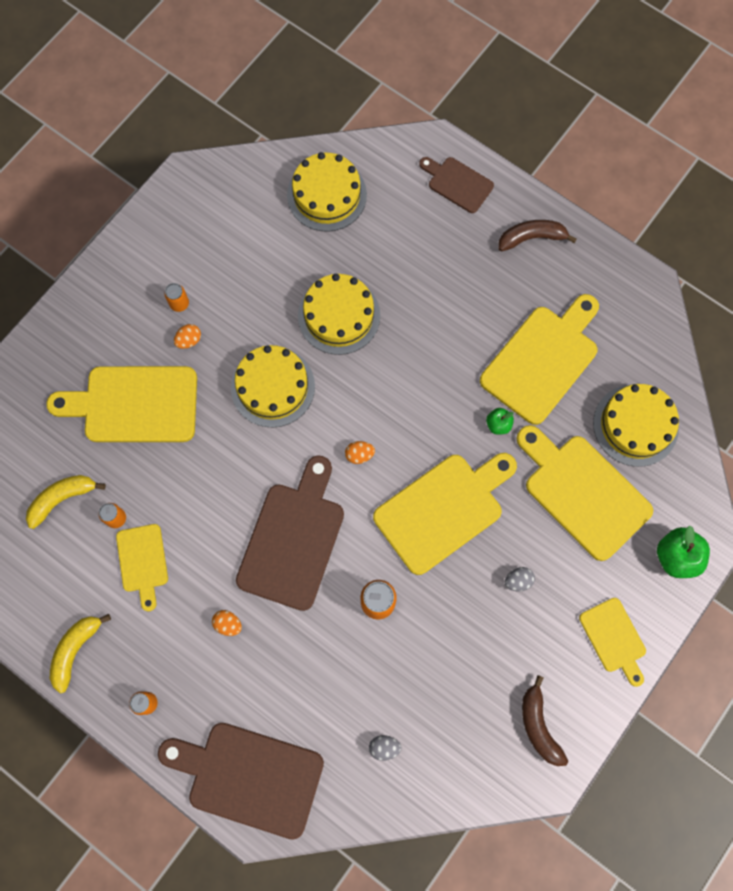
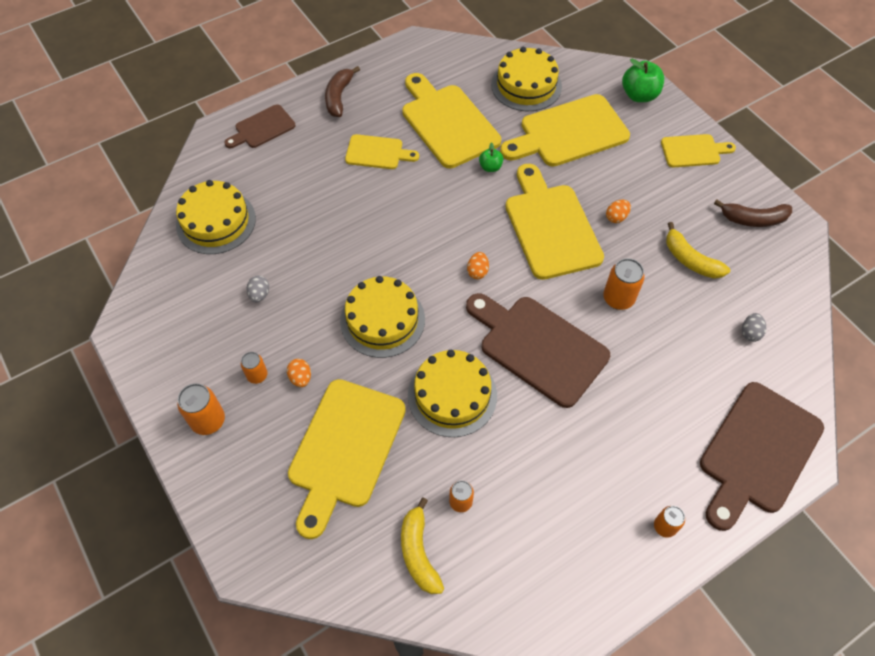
camera: 70 degrees left, 15 degrees down
yellow banana [50,614,111,693] -> yellow banana moved to [666,222,730,279]
yellow cutting board [116,524,168,611] -> yellow cutting board moved to [345,134,419,169]
orange egg [212,610,242,636] -> orange egg moved to [606,200,631,223]
yellow cake [298,274,380,355] -> yellow cake moved to [408,350,497,437]
grey egg [504,567,535,592] -> grey egg moved to [246,275,269,302]
none -> orange can [177,383,225,435]

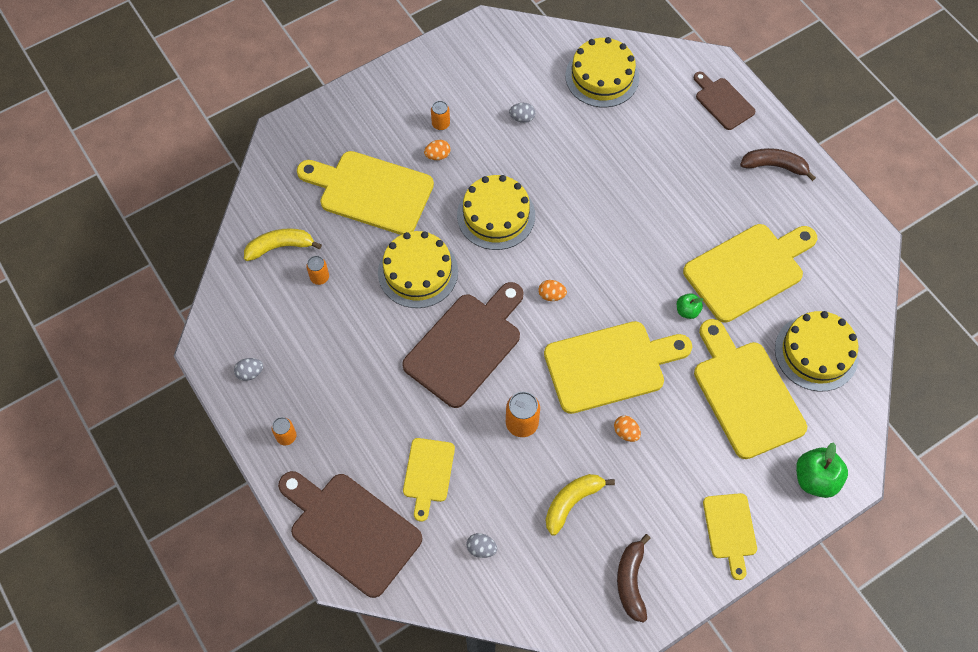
camera: 90 degrees right, 5 degrees up
orange can [177,383,225,435] -> none
yellow cutting board [345,134,419,169] -> yellow cutting board moved to [403,438,455,522]
none -> grey egg [234,358,263,381]

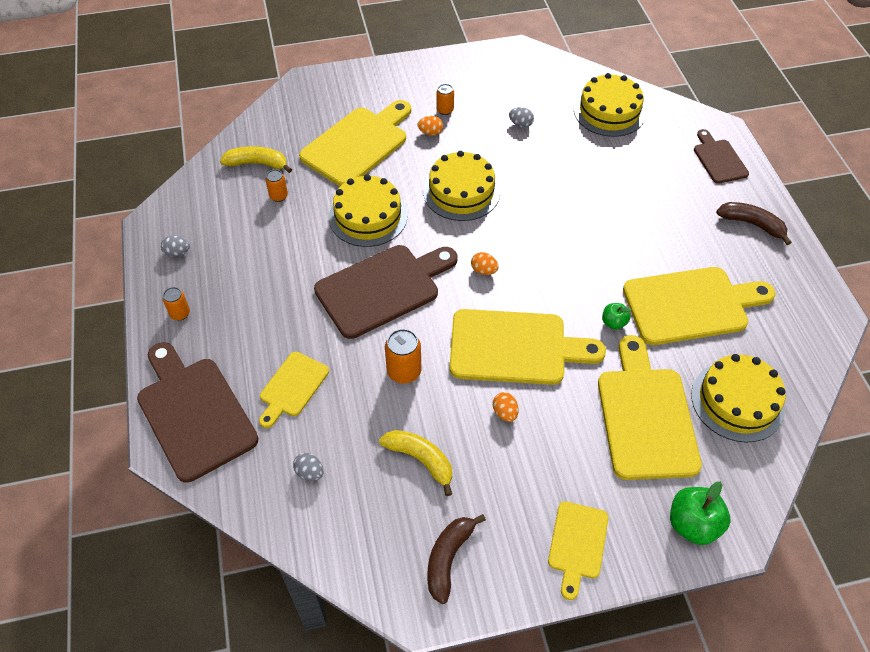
camera: 20 degrees right, 10 degrees down
yellow cutting board [297,151,434,235] -> yellow cutting board turned 90 degrees clockwise [299,100,411,186]
yellow banana [546,474,615,535] -> yellow banana turned 60 degrees clockwise [379,430,452,496]

